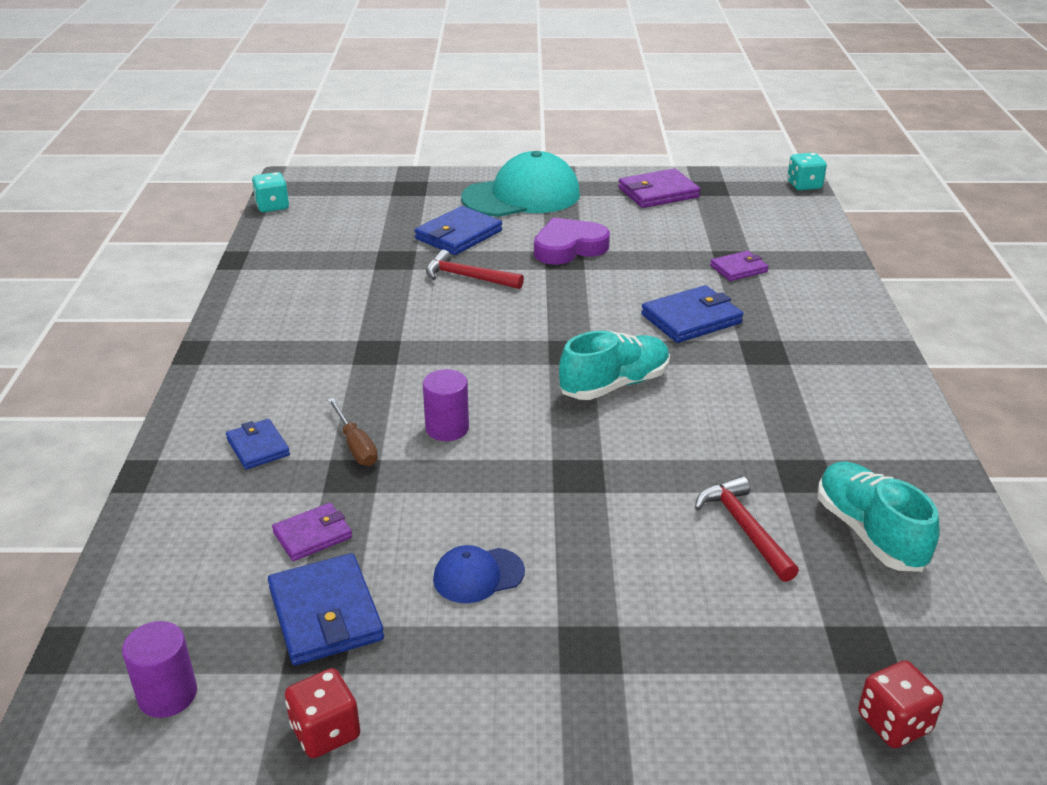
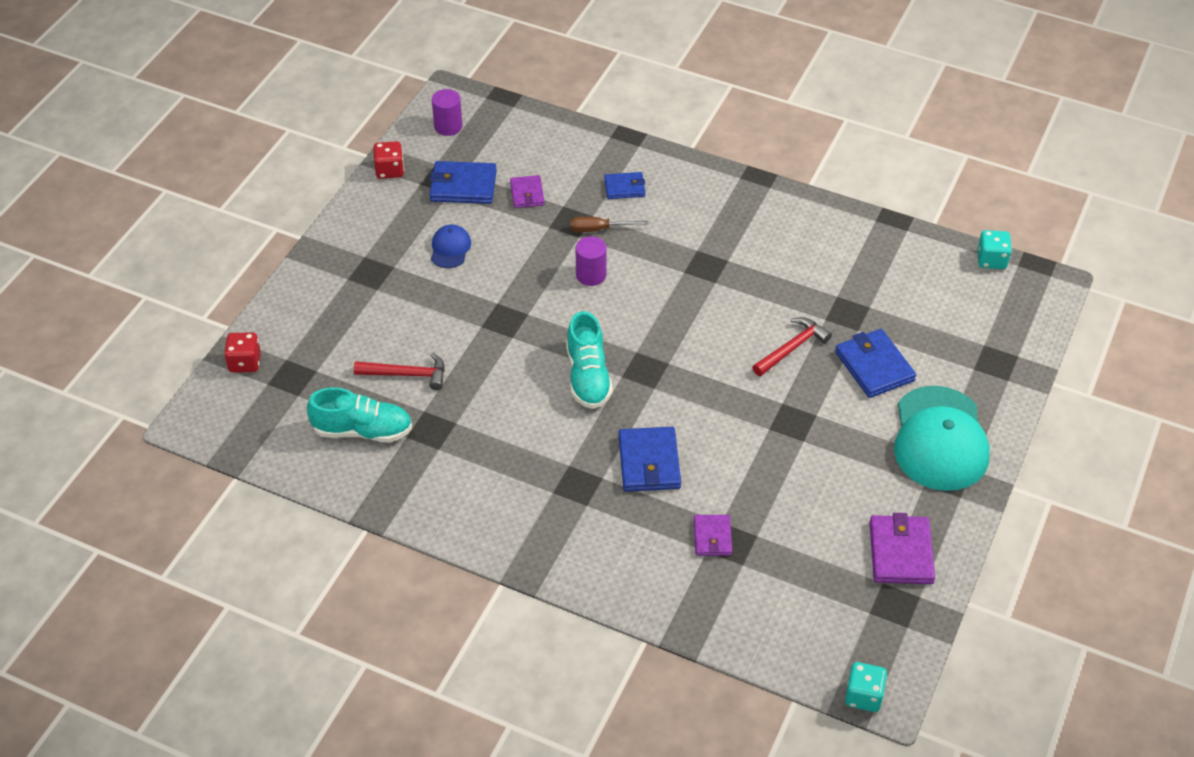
camera: 115 degrees right, 15 degrees up
purple heart [534,217,610,265] -> none

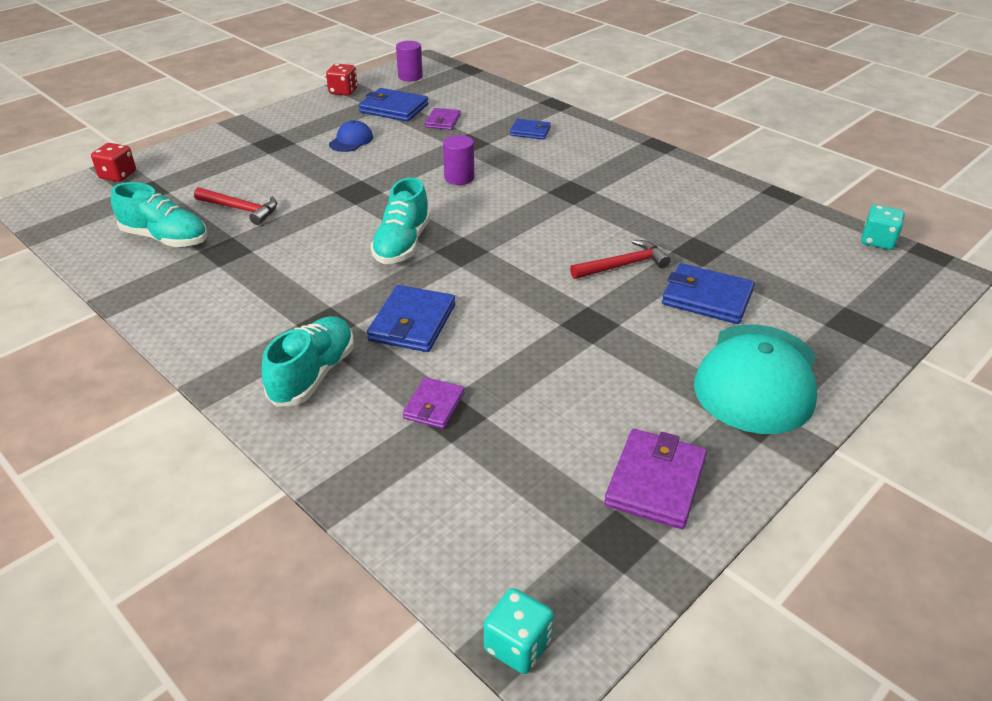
camera: 20 degrees right, 10 degrees down
brown screwdriver [571,217,648,232] -> none
blue wallet [835,329,916,398] -> blue wallet turned 60 degrees counterclockwise [662,263,755,324]
none -> turquoise shoe [262,316,354,407]

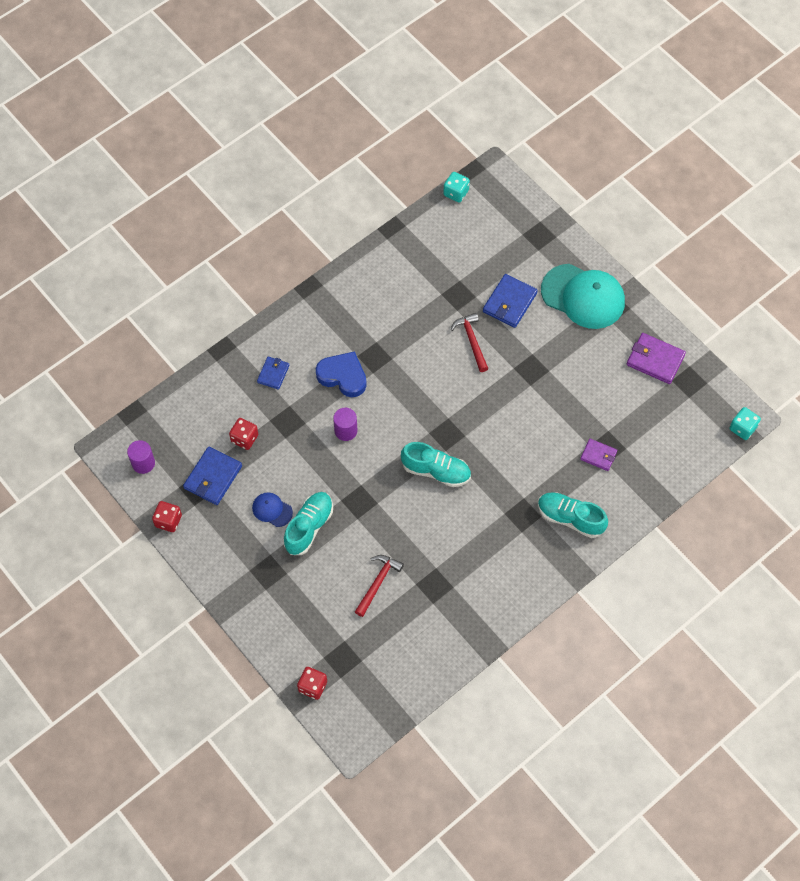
camera: 85 degrees left, 25 degrees up
turquoise shoe [111,182,207,247] -> turquoise shoe moved to [283,492,333,555]
blue wallet [367,285,455,352] -> none
purple wallet [425,108,461,130] -> red dice [229,418,258,450]
none -> blue heart [316,351,367,397]

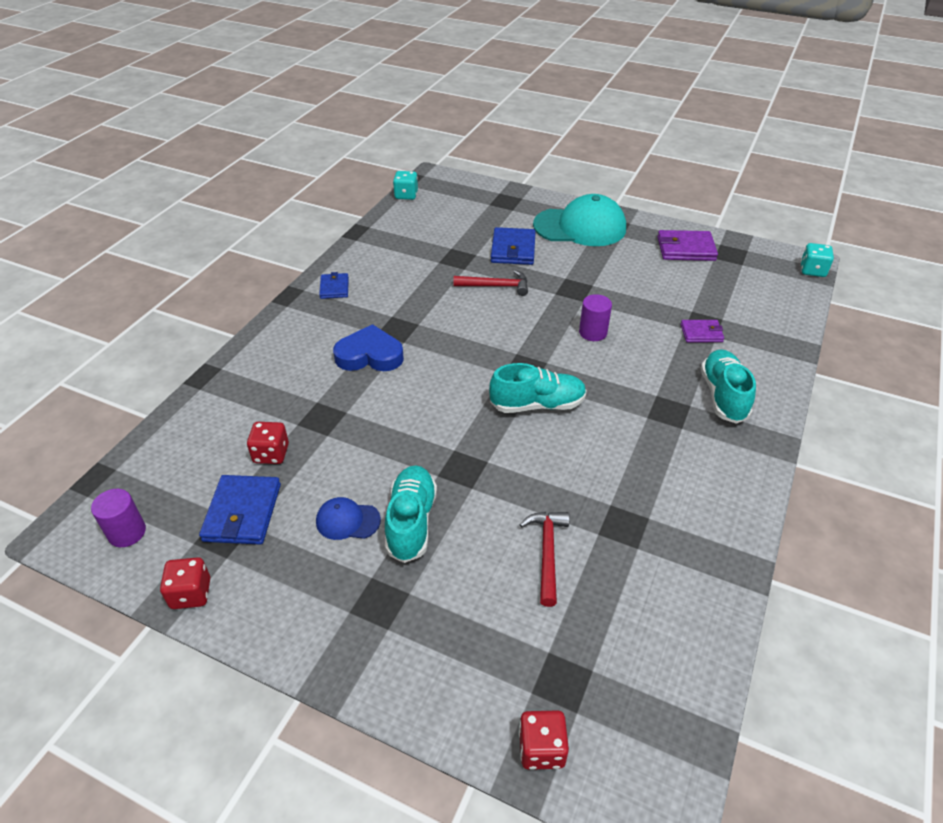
camera: 25 degrees left, 20 degrees down
blue wallet [257,357,290,390] -> blue wallet moved to [319,272,349,299]
purple cylinder [333,408,357,441] -> purple cylinder moved to [579,294,612,341]
red hammer [451,313,489,372] -> red hammer turned 135 degrees clockwise [453,270,528,296]
turquoise shoe [538,492,608,538] -> turquoise shoe turned 90 degrees clockwise [701,349,756,424]

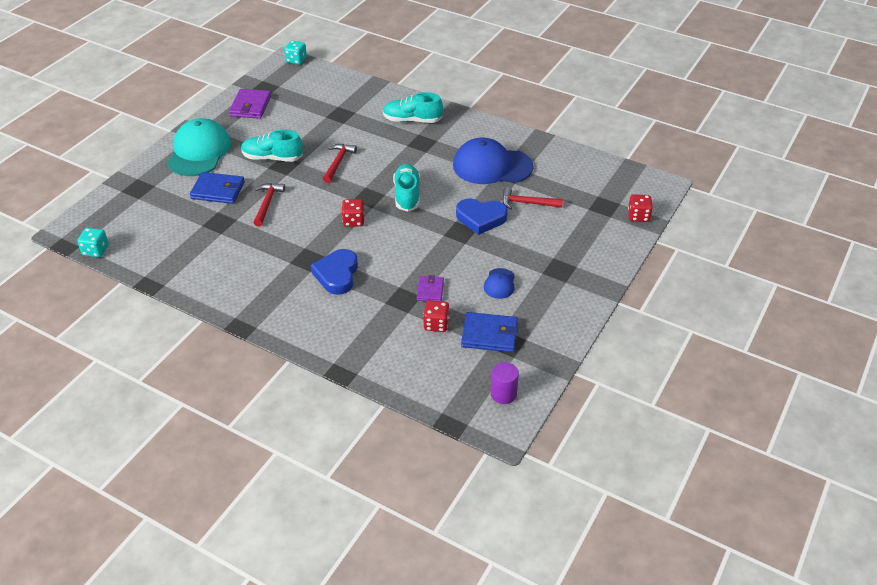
camera: 85 degrees left, 0 degrees up
red dice [160,557,210,609] -> red dice moved to [342,199,364,227]
blue wallet [319,272,349,299] -> none
turquoise shoe [385,465,437,563] -> turquoise shoe moved to [241,130,303,162]
purple cylinder [579,294,612,341] -> red hammer [323,144,357,183]
purple wallet [681,320,724,342] -> purple wallet moved to [417,275,444,301]
none -> blue cap [453,138,534,184]
none -> blue heart [456,198,508,235]

